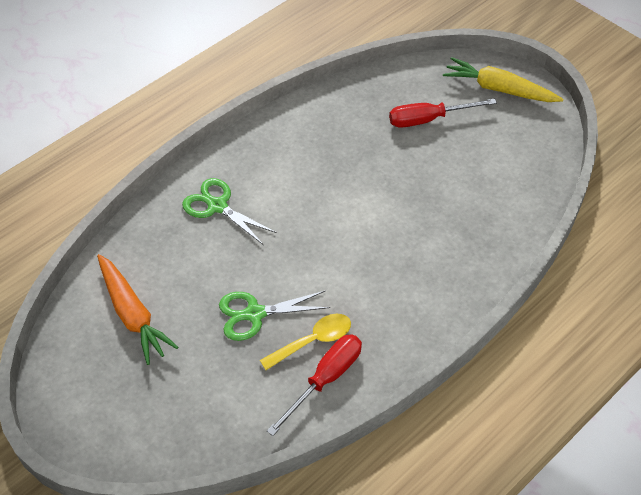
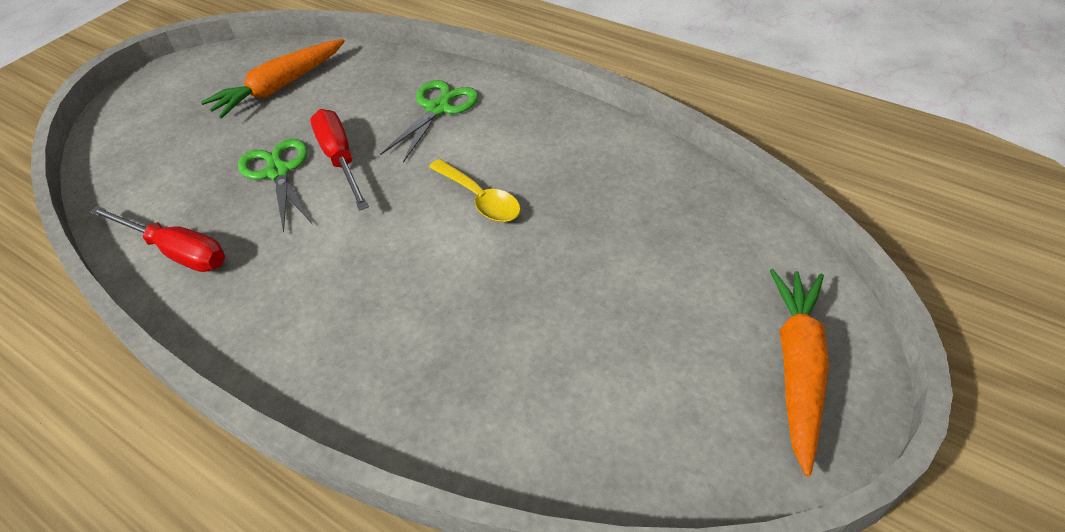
camera: 80 degrees right, 5 degrees down
yellow spoon [260,314,351,370] -> yellow spoon moved to [429,159,521,222]
red screwdriver [389,98,497,128] -> red screwdriver moved to [310,109,369,210]
yellow carrot [443,57,564,102] -> orange carrot [770,269,829,477]

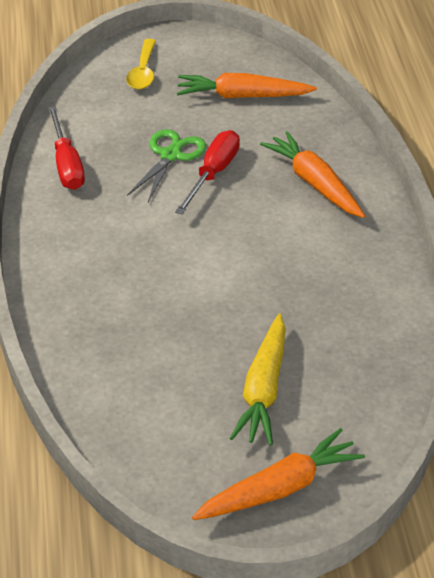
camera: 45 degrees right, 5 degrees down
green scissors [380,80,479,163] -> orange carrot [260,131,365,218]
yellow spoon [429,159,521,222] -> yellow spoon moved to [126,39,156,90]
none -> yellow carrot [230,314,286,446]

